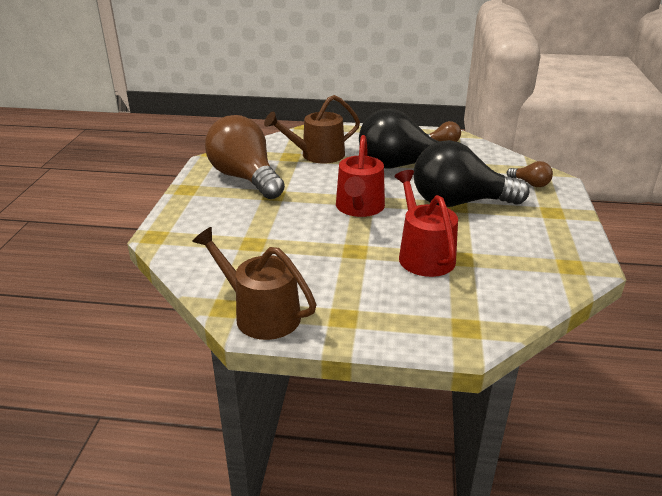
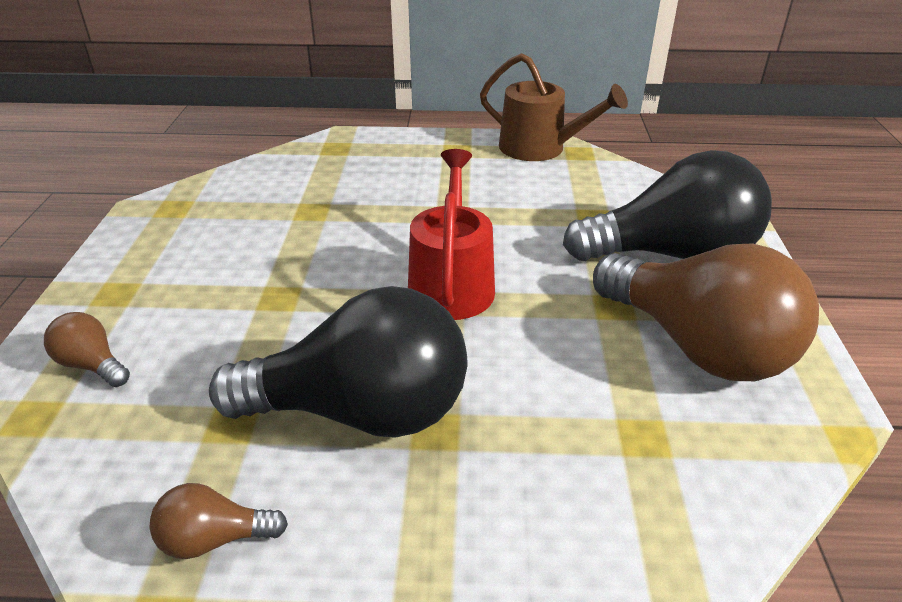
camera: 175 degrees right, 5 degrees up
brown watering can [264,95,360,164] -> none
red watering can [394,170,458,277] -> none
black light bulb [414,140,529,207] -> black light bulb moved to [563,150,772,261]

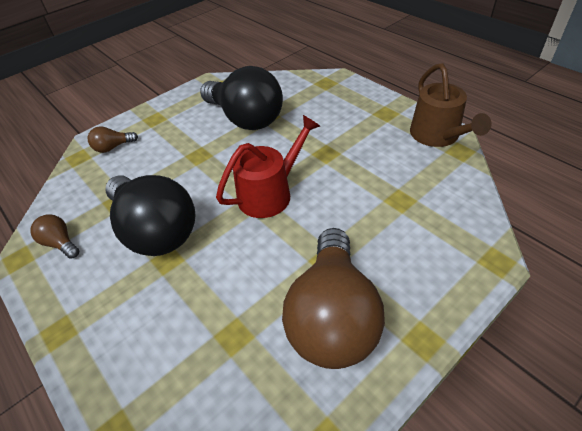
camera: 50 degrees right, 10 degrees up
brown light bulb [44,312,130,387] -> brown light bulb turned 105 degrees counterclockwise [88,126,138,153]
black light bulb [563,150,772,261] -> black light bulb moved to [200,66,283,130]

